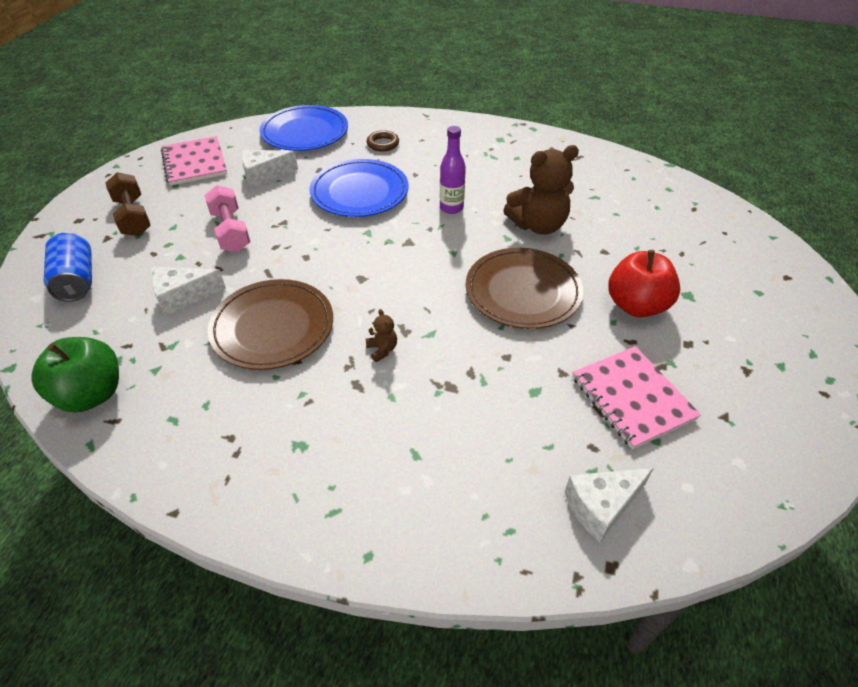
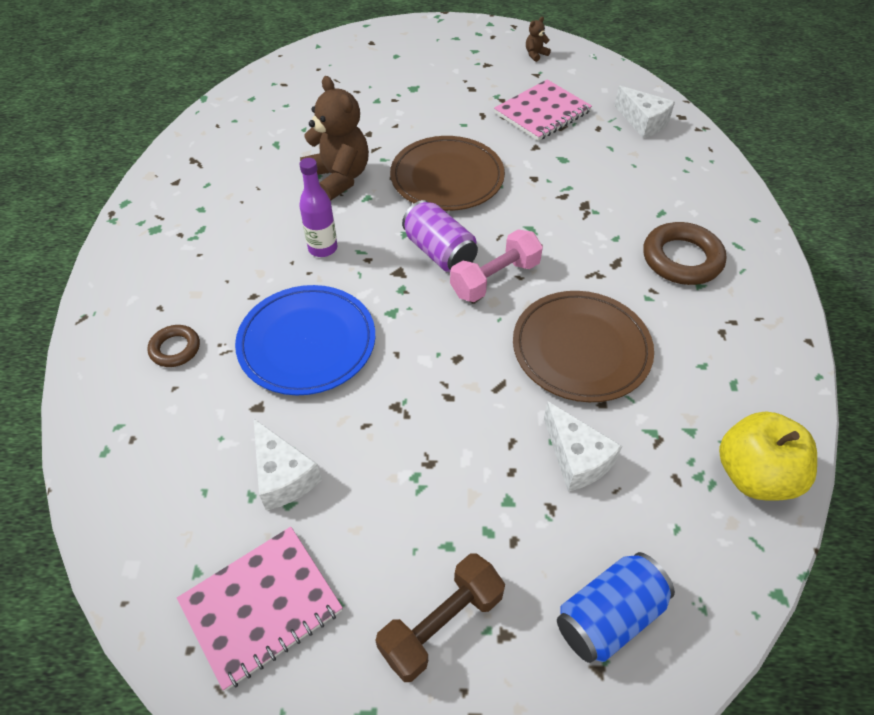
camera: 105 degrees left, 5 degrees up
green apple [31,337,119,412] -> yellow apple [719,412,817,500]
pink dumbbell [204,185,250,252] -> pink dumbbell moved to [450,229,543,302]
blue plate [260,105,348,151] -> none
brown teddy bear [366,309,397,362] -> brown teddy bear moved to [526,17,551,62]
red apple [608,250,680,318] -> none
none -> purple can [402,200,478,272]
none -> brown ring [643,222,726,285]

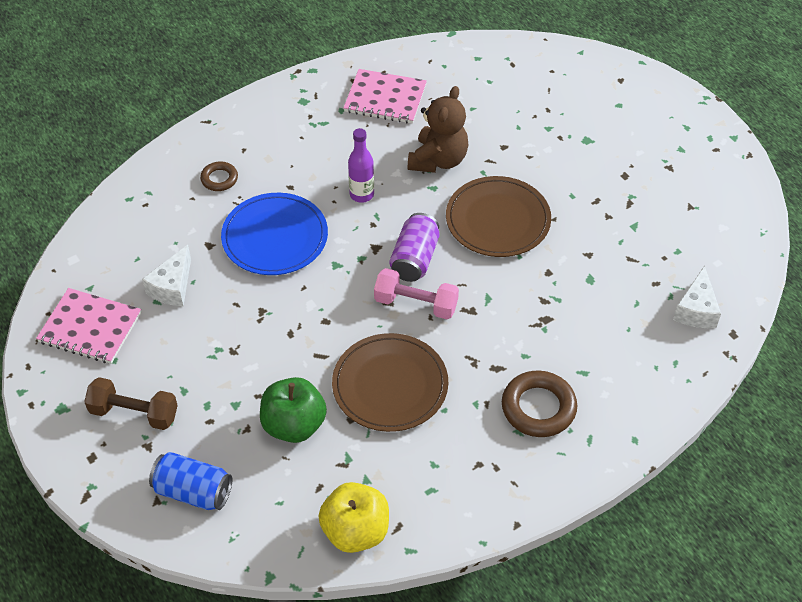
camera: 55 degrees right, 0 degrees up
pink notebook [494,79,592,141] -> pink notebook moved to [344,69,427,124]
brown teddy bear [526,17,551,62] -> none
white cheese [544,401,622,491] -> green apple [260,377,327,443]

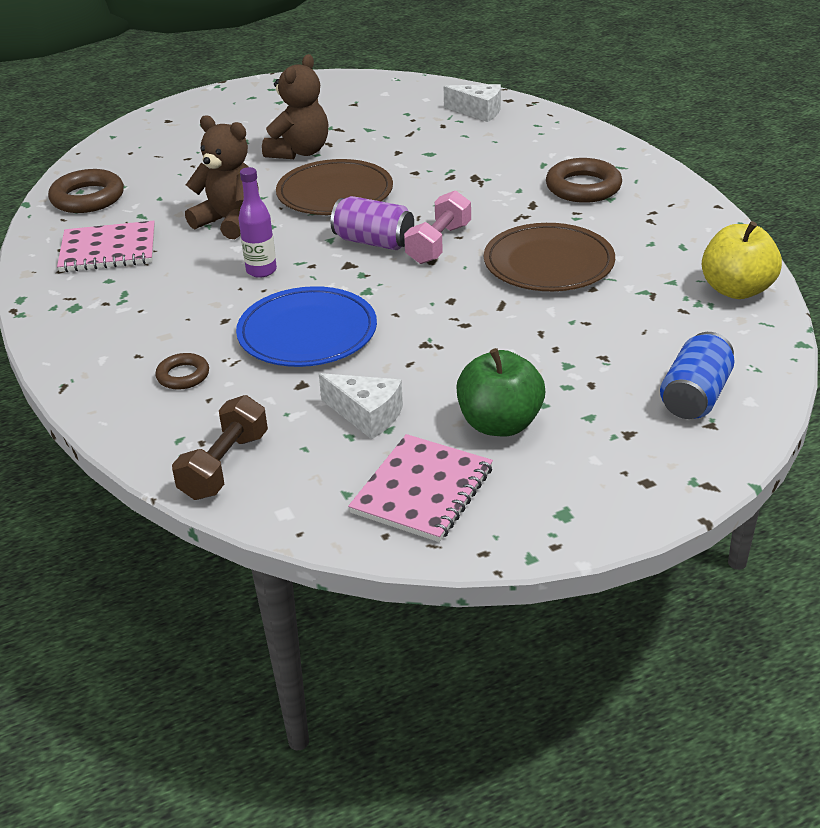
camera: 80 degrees left, 15 degrees down
brown dumbbell [84,377,178,430] -> brown dumbbell moved to [172,395,268,500]
green apple [260,377,327,443] -> green apple moved to [456,348,545,436]
pink notebook [344,69,427,124] -> pink notebook turned 60 degrees clockwise [57,221,155,272]
none -> brown ring [48,169,124,213]
none -> brown teddy bear [262,54,328,159]

